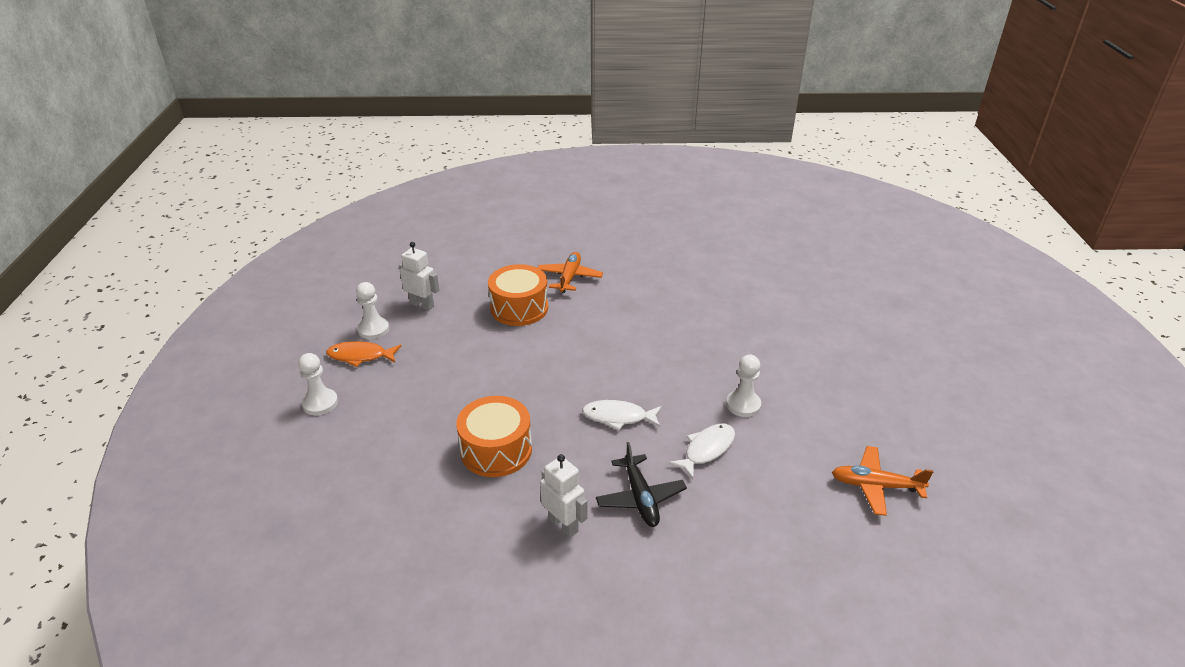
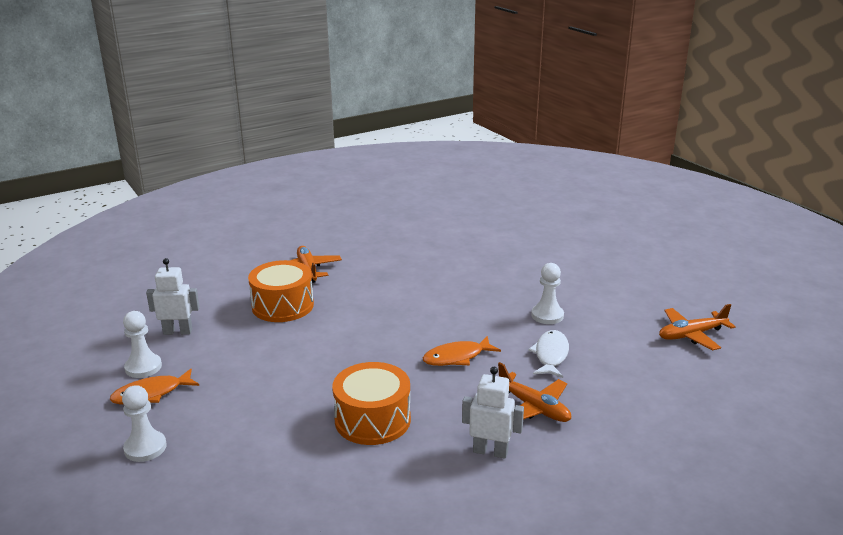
camera: 30 degrees left, 10 degrees down
white fish [582,400,662,430] -> orange fish [423,336,501,366]
black plane [596,442,687,527] -> orange plane [498,362,571,422]

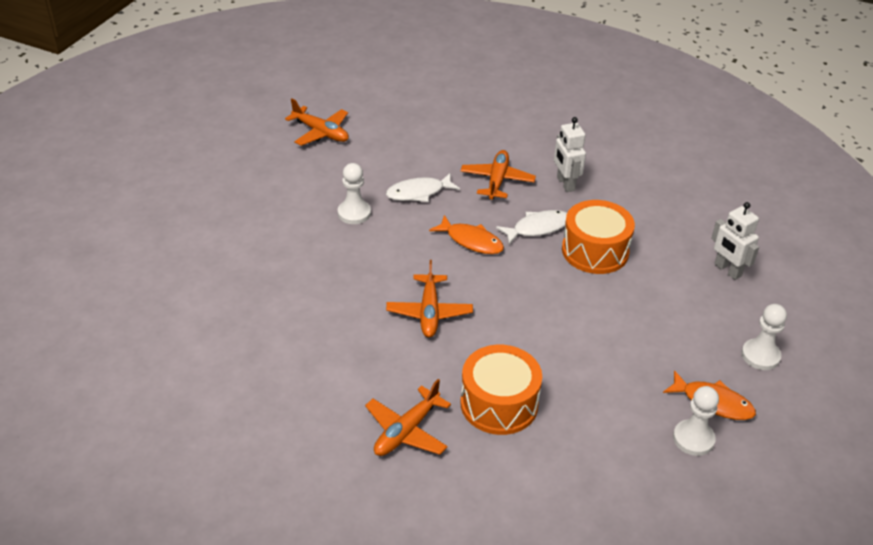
camera: 125 degrees left, 15 degrees up
white robot [146,258,200,335] -> white robot moved to [711,202,759,280]
none -> orange plane [386,260,473,337]
none -> white fish [496,210,567,245]

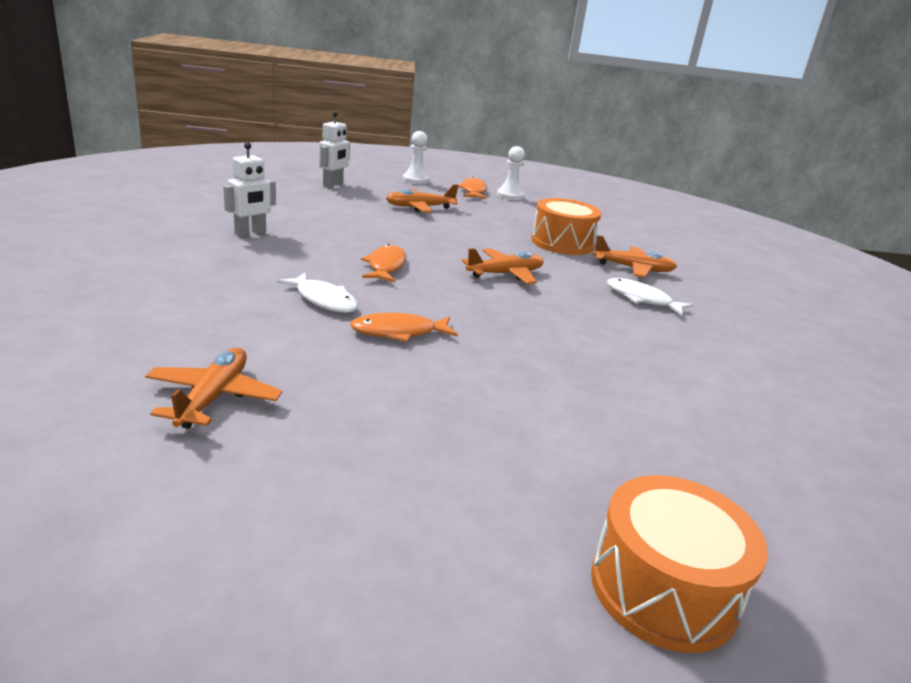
camera: 120 degrees left, 15 degrees down
white pawn [338,163,371,224] -> orange fish [350,313,458,342]
orange plane [460,150,536,200] -> orange plane moved to [386,184,458,212]
white fish [496,210,567,245] -> white fish moved to [607,278,694,316]
orange drum [562,200,635,274] -> orange drum moved to [591,475,768,653]

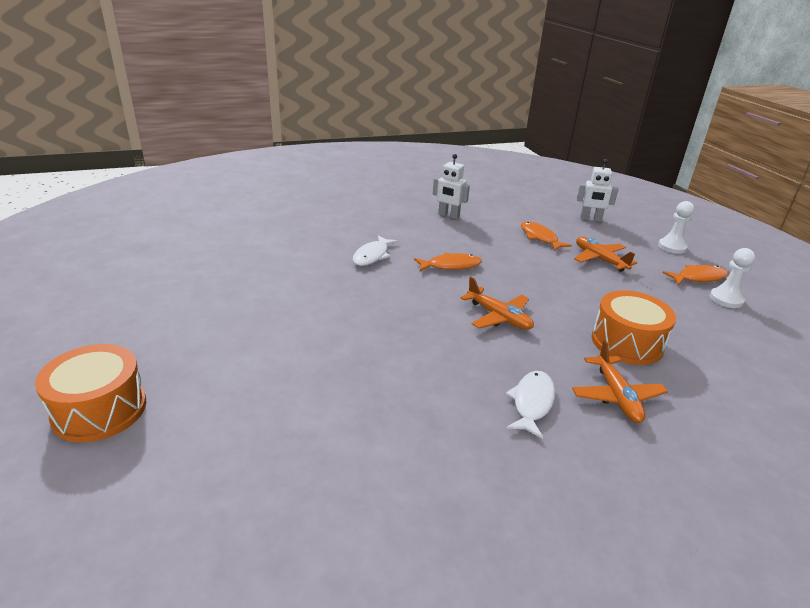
camera: 75 degrees right, 5 degrees up
orange plane [145,348,282,429] -> none
orange fish [350,313,458,342] -> orange fish moved to [521,221,572,251]

